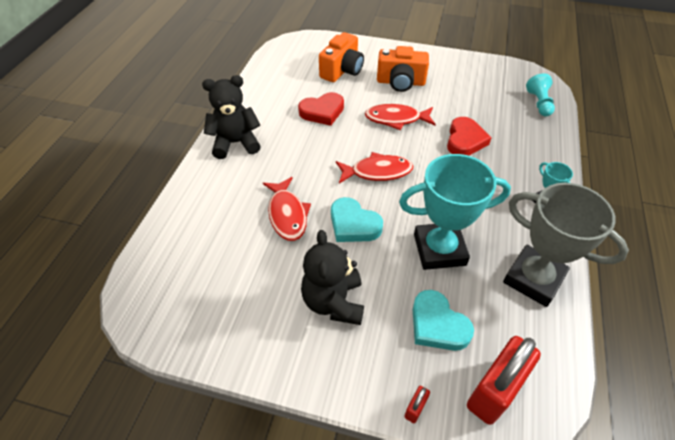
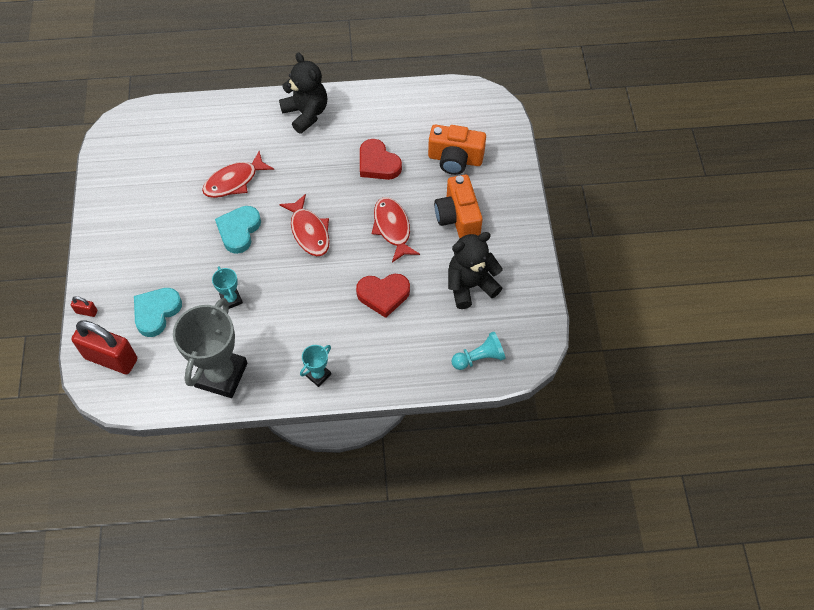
camera: 70 degrees right, 10 degrees up
black teddy bear [301,230,364,325] -> black teddy bear moved to [448,232,503,309]
turquoise trophy [399,154,511,270] -> turquoise trophy [212,266,243,309], size x0.45

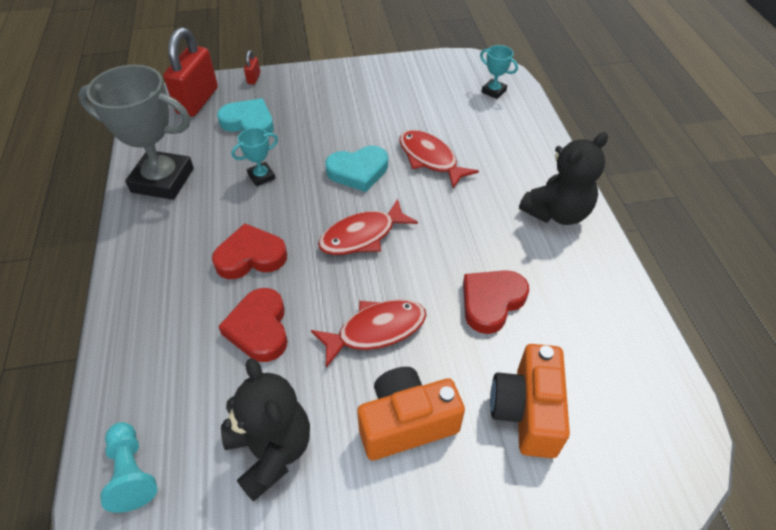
camera: 85 degrees right, 10 degrees down
turquoise heart [215,206,261,254] -> turquoise heart turned 150 degrees clockwise [325,146,388,192]
turquoise trophy [300,345,331,387] -> turquoise trophy moved to [480,45,518,99]
none -> red heart [212,223,287,279]

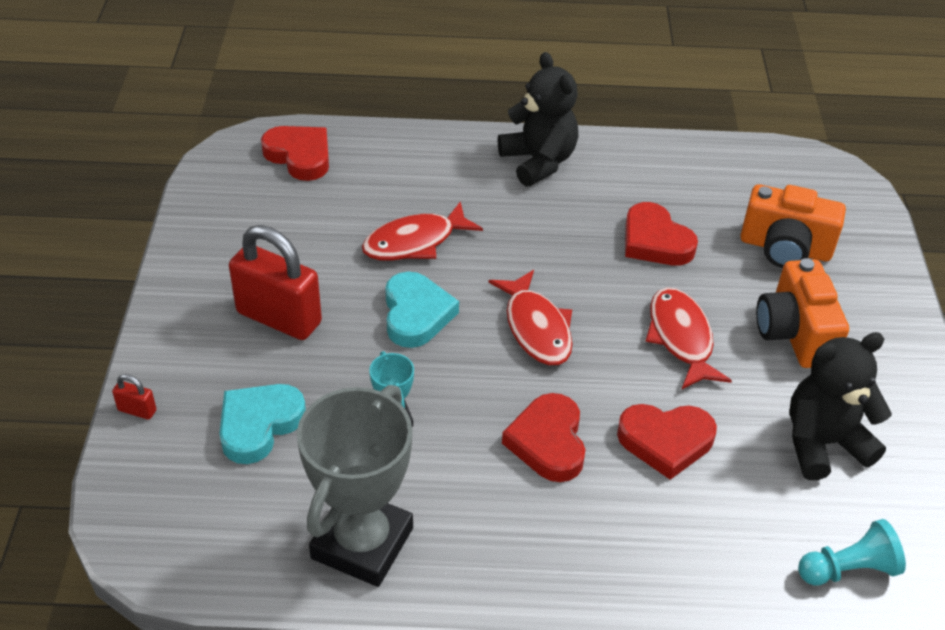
camera: 80 degrees left, 5 degrees down
red padlock [163,27,218,117] -> red padlock moved to [229,225,322,340]
turquoise trophy [480,45,518,99] -> red heart [261,126,329,181]

